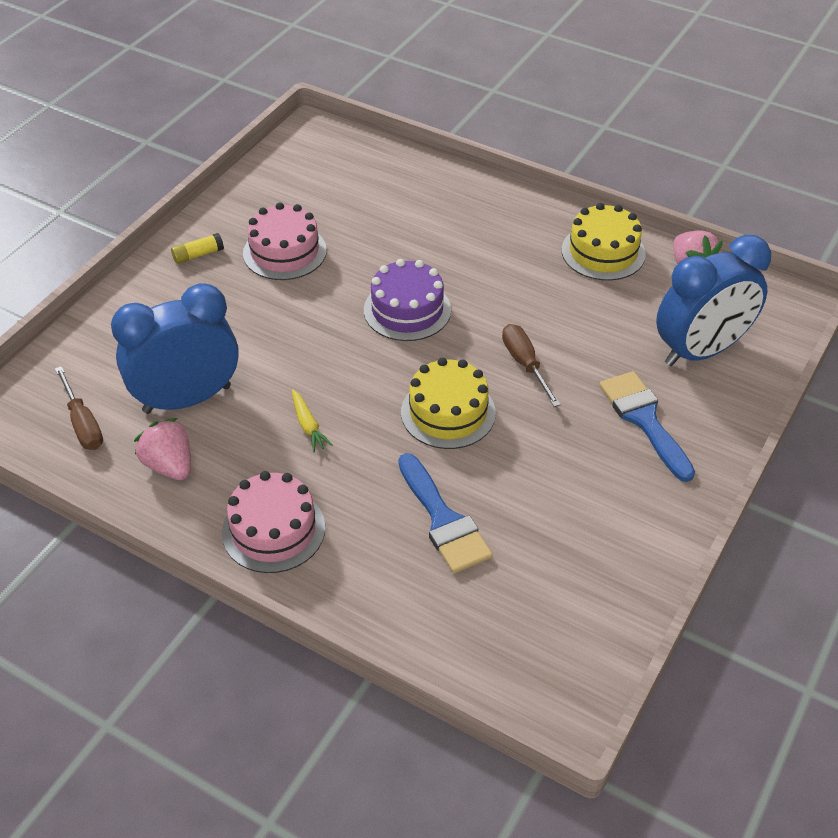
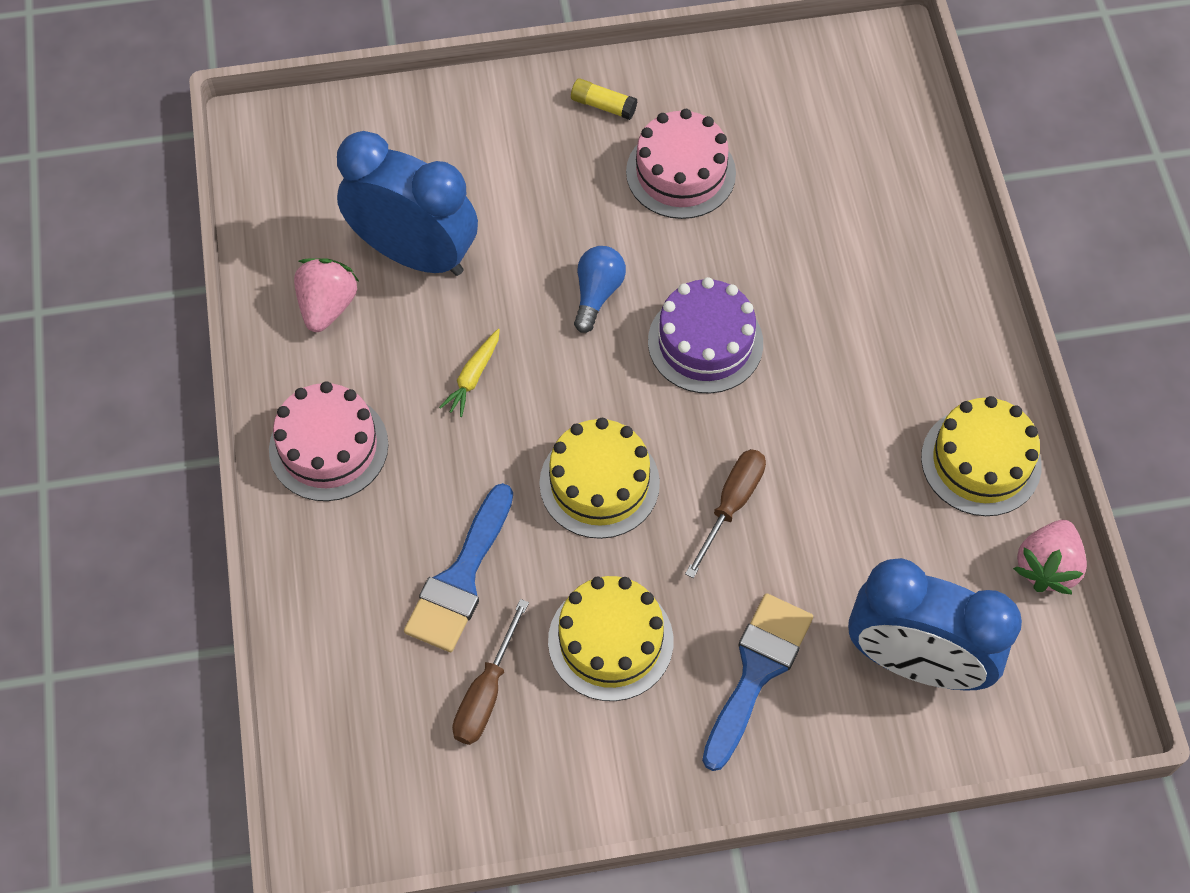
camera: 50 degrees right, 15 degrees up
brown screwdriver [55,366,103,450] -> brown screwdriver moved to [452,599,529,745]
none -> yellow cake [548,576,673,701]
none -> blue light bulb [574,246,626,333]

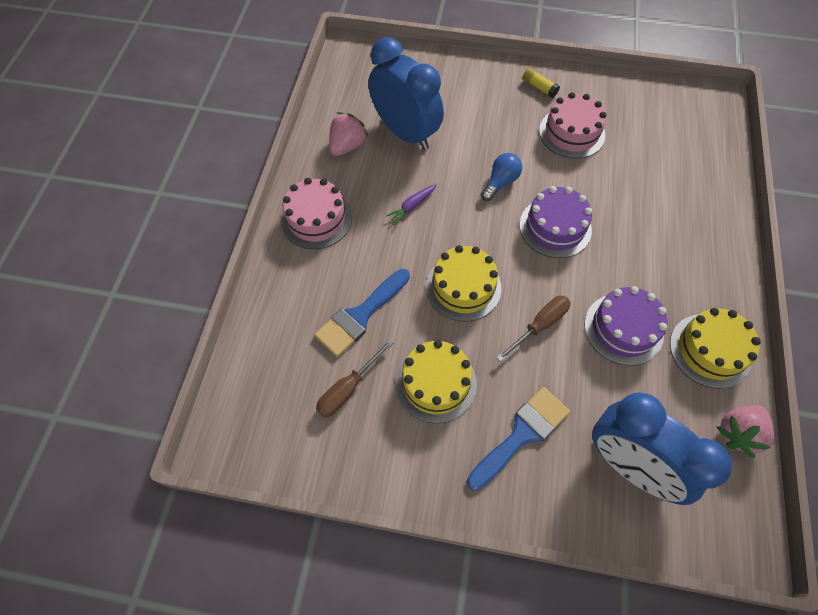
camera: 20 degrees right, 0 degrees up
yellow carrot [439,329,500,417] -> purple carrot [386,184,437,225]
none -> purple cake [584,286,668,366]

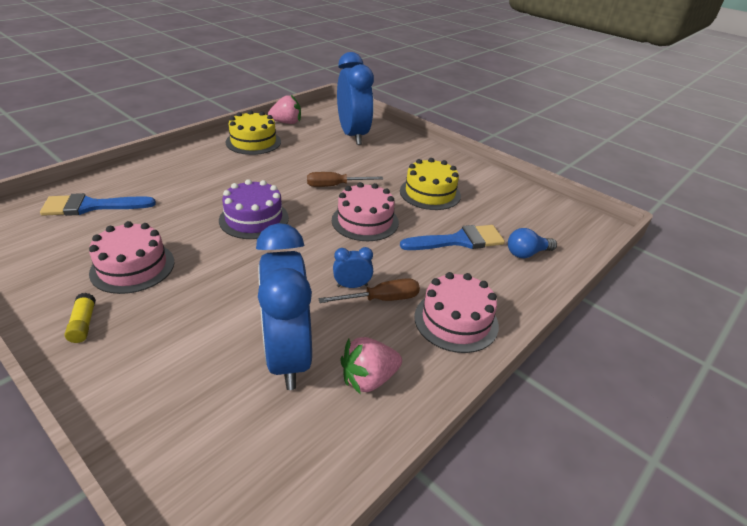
camera: 150 degrees left, 25 degrees down
brown screwdriver [316,339,394,417] -> brown screwdriver moved to [318,278,420,303]
purple carrot [386,184,437,225] -> blue clock [333,247,373,288]
yellow cake [426,245,501,322] -> pink cake [332,182,399,241]
blue brush [467,387,570,491] -> blue brush moved to [40,193,156,216]
blue light bulb [481,153,522,201] -> blue light bulb moved to [508,228,557,258]
purple cake [584,286,668,366] -> none

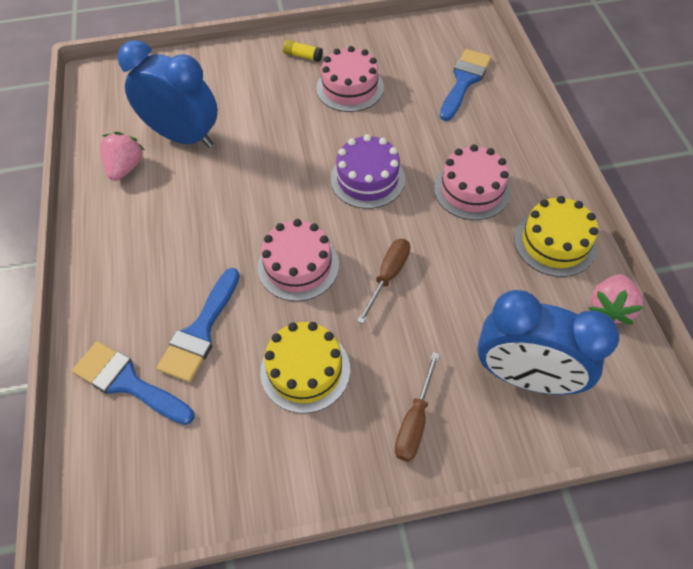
camera: 130 degrees right, 20 degrees up
brown screwdriver [318,278,420,303] -> brown screwdriver moved to [395,352,440,462]
blue clock [333,247,373,288] -> none
pink cake [414,272,499,353] -> pink cake moved to [434,145,511,220]
blue light bulb [508,228,557,258] -> blue brush [72,341,195,425]

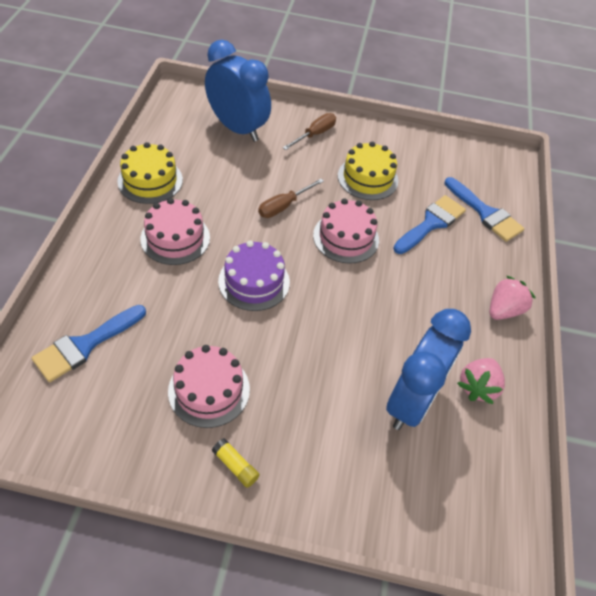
camera: 165 degrees left, 5 degrees down
blue clock [118,40,218,148] -> blue clock turned 105 degrees counterclockwise [386,309,471,430]
pink strawberry [588,274,643,325] -> pink strawberry moved to [489,276,536,320]

